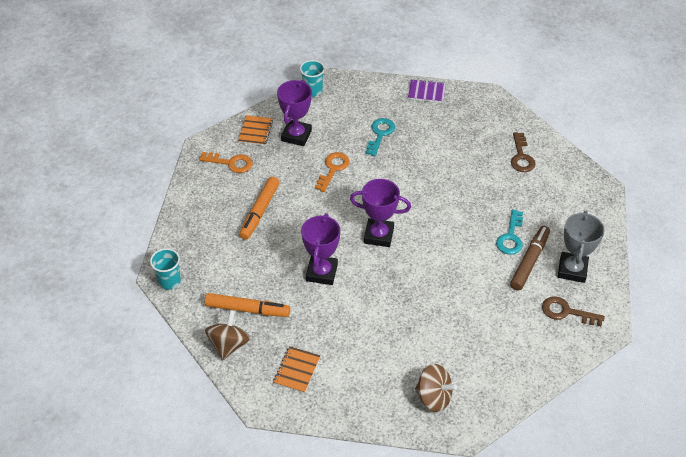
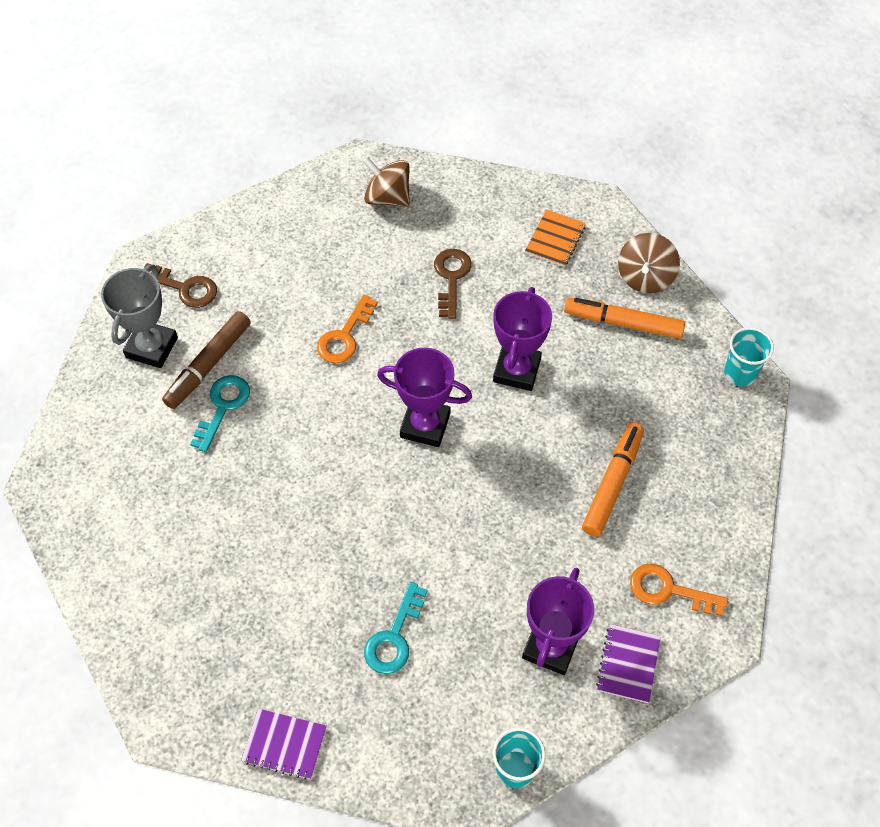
camera: 175 degrees left, 10 degrees up
orange notebook [238,115,273,146] -> purple notebook [596,624,661,703]
orange key [315,152,350,192] -> orange key moved to [317,295,378,363]
brown key [511,132,535,172] -> brown key moved to [434,249,471,319]

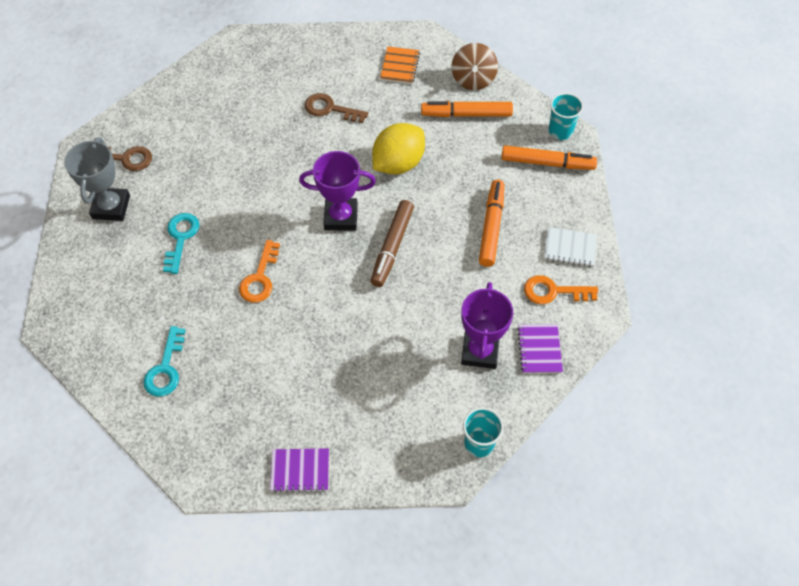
camera: 15 degrees left, 0 degrees up
brown marker [162,311,251,409] -> brown marker moved to [371,200,414,287]
orange key [317,295,378,363] -> orange key moved to [239,240,280,303]
brown spinning top [363,157,410,207] -> none
turquoise key [364,582,427,674] -> turquoise key moved to [143,326,185,397]
brown key [434,249,471,319] -> brown key turned 60 degrees counterclockwise [305,93,368,123]
purple trophy [493,287,552,391] -> yellow lemon [372,123,425,174]
none -> orange marker [501,145,597,170]
none -> white notebook [544,227,597,267]

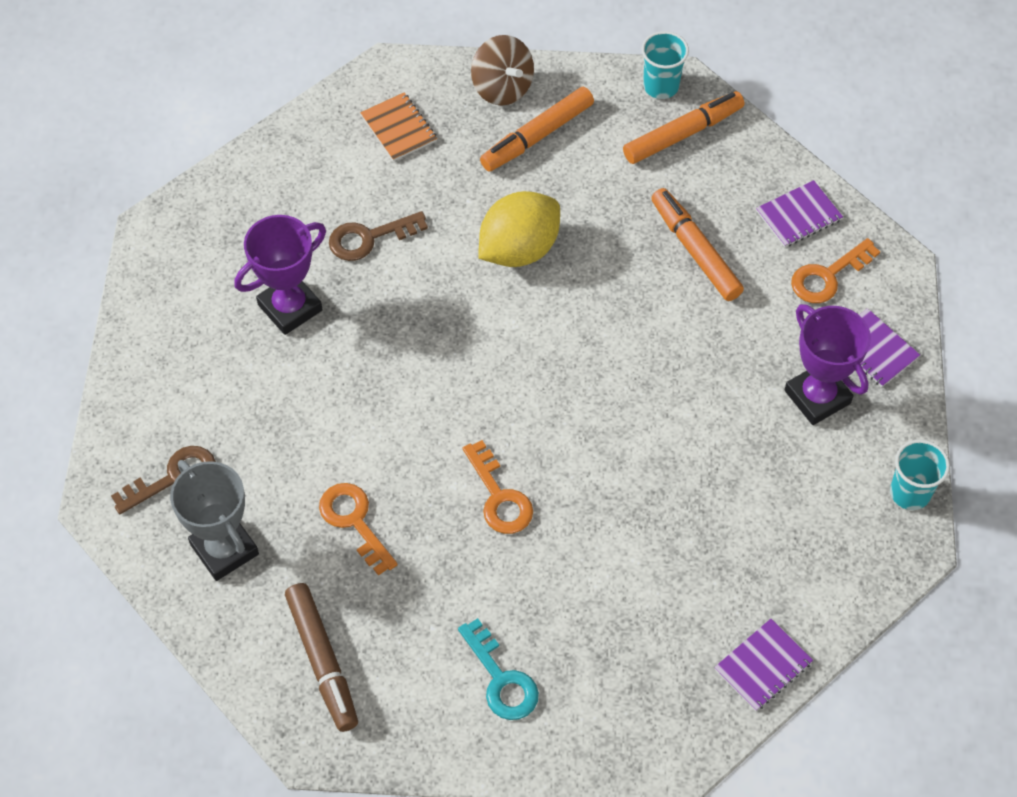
camera: 40 degrees left, 0 degrees up
turquoise key [163,213,200,274] -> orange key [319,483,398,575]
purple trophy [299,151,376,231] -> purple trophy moved to [234,215,326,335]
brown marker [371,200,414,287] -> brown marker moved to [285,583,358,732]
yellow lemon [372,123,425,174] -> yellow lemon turned 45 degrees clockwise [478,191,560,267]
white notebook [544,227,597,267] -> purple notebook [756,180,843,247]

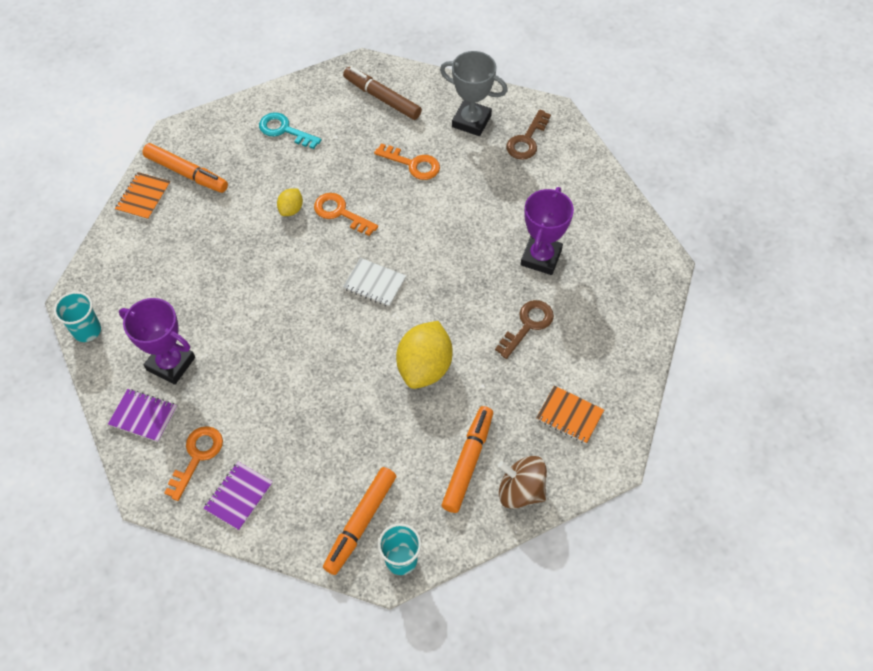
camera: 150 degrees right, 0 degrees up
orange marker [651,188,744,301] -> orange marker moved to [142,143,228,193]
purple notebook [714,619,813,711] -> orange notebook [115,172,171,220]
none -> yellow lemon [277,189,303,216]
none -> white notebook [343,258,406,307]

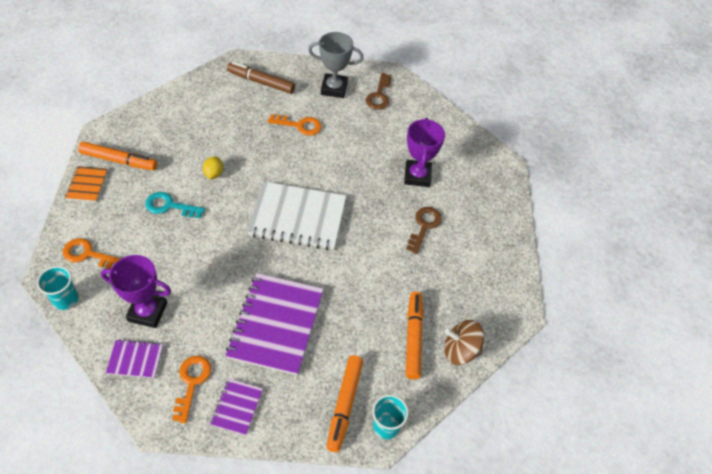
camera: 20 degrees left, 5 degrees down
turquoise key [259,112,321,149] -> turquoise key moved to [145,192,205,218]
orange key [314,193,378,236] -> orange key moved to [63,238,121,269]
white notebook [343,258,406,307] -> white notebook [247,181,346,250], size x2.09
yellow lemon [396,321,452,389] -> none
orange notebook [536,385,604,444] -> none
none -> purple notebook [226,273,324,375]

